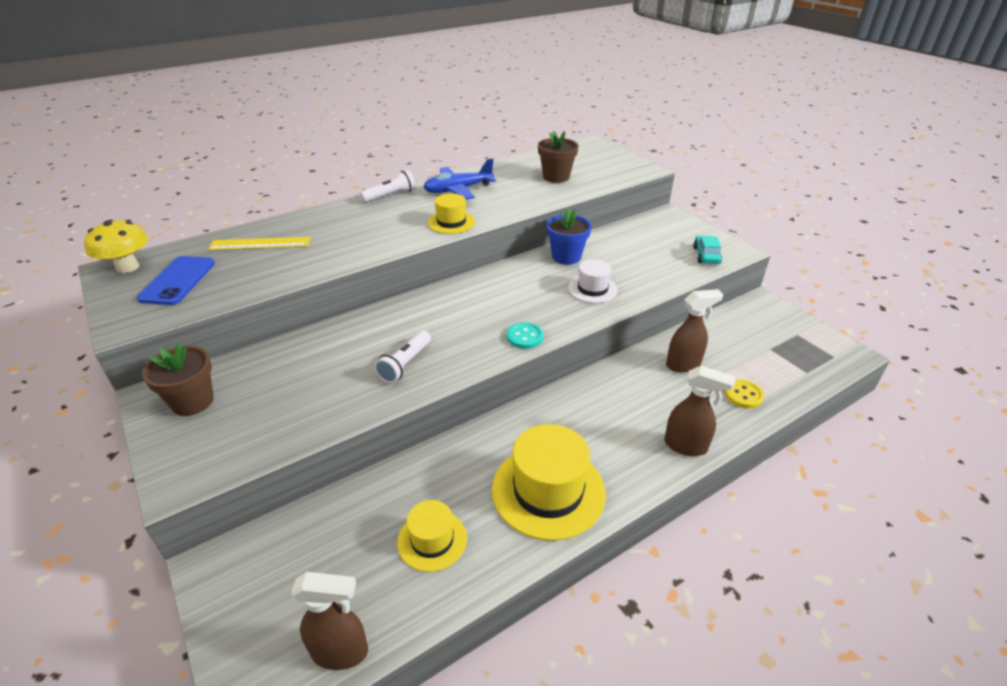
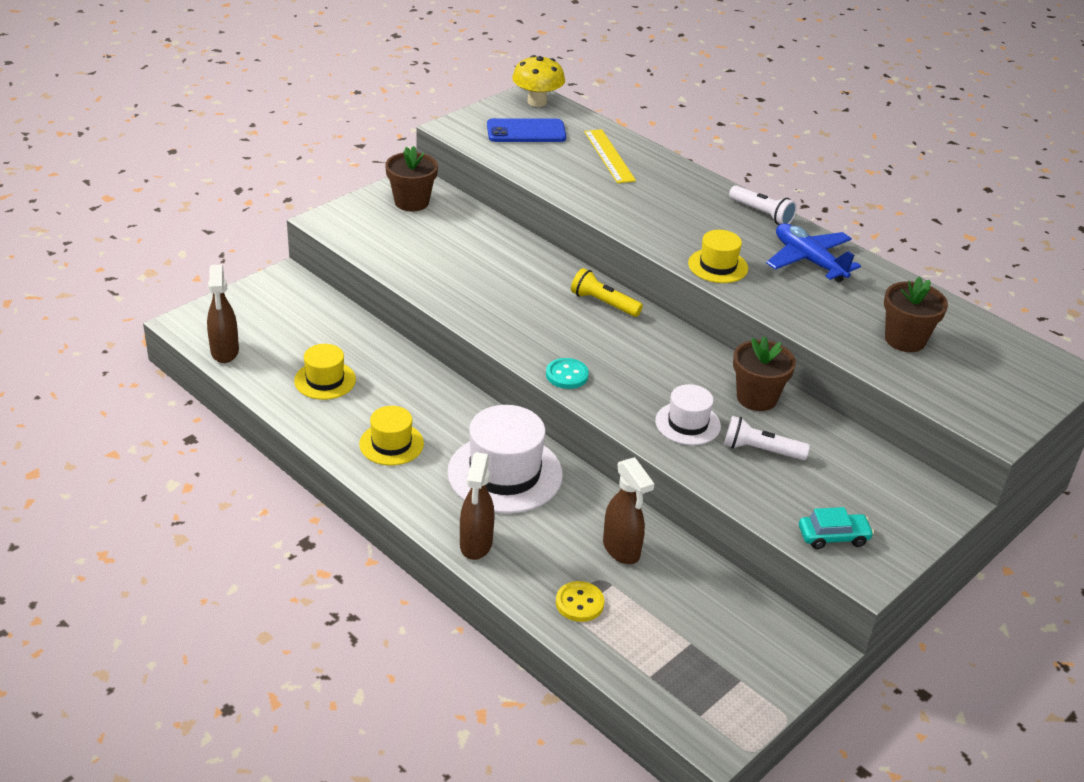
camera: 75 degrees right, 0 degrees up
white flashlight [374,331,431,383] -> white flashlight moved to [724,416,810,460]
yellow hat [492,424,606,541] -> yellow hat [359,406,424,466], size x0.57
blue flower pot [547,208,592,265] -> brown flower pot [733,336,796,411]
none -> white hat [447,405,563,514]
none -> yellow flashlight [571,268,643,317]

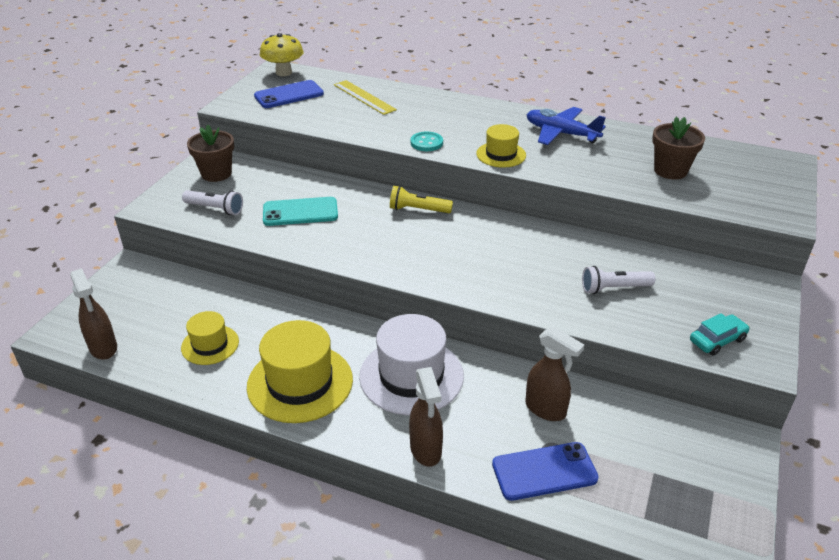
camera: 20 degrees left, 0 degrees up
yellow hat [359,406,424,466] -> yellow hat [247,320,353,423], size x1.76
turquoise button [546,358,589,389] -> turquoise button moved to [411,132,443,151]
yellow button [556,581,604,622] -> blue phone [492,442,599,501]
white hat [655,384,721,445] -> none
white flashlight [729,185,797,225] -> white flashlight moved to [182,190,243,215]
brown flower pot [733,336,796,411] -> none
none -> turquoise phone [263,197,338,226]

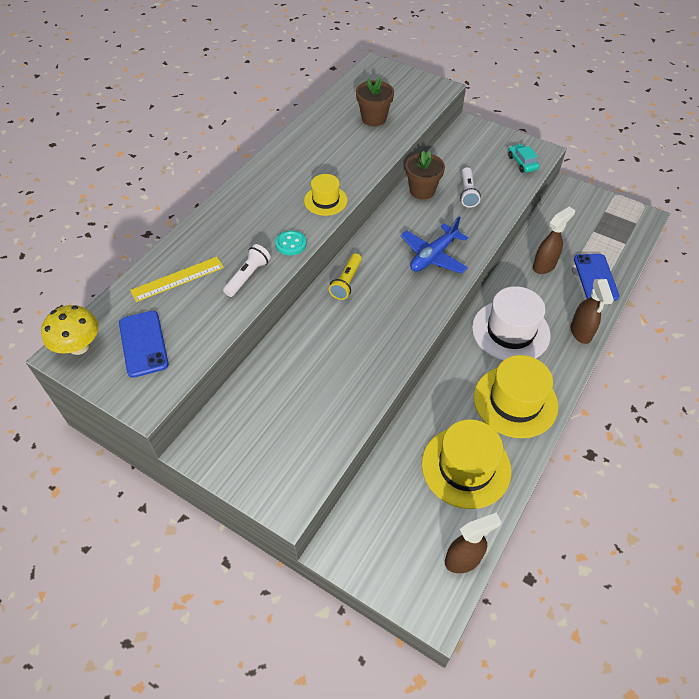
camera: 80 degrees left, 15 degrees up
yellow hat [181,311,239,365] -> yellow hat [422,419,511,509], size x1.76
white flashlight [182,190,243,215] -> white flashlight moved to [223,244,271,297]
brown flower pot [187,125,234,182] -> brown flower pot moved to [405,151,445,200]
turquoise phone [263,197,338,226] -> none
brown spray bottle [409,367,443,467] -> brown spray bottle turned 90 degrees clockwise [570,279,614,344]
blue plane [526,107,606,145] -> blue plane moved to [401,217,468,274]

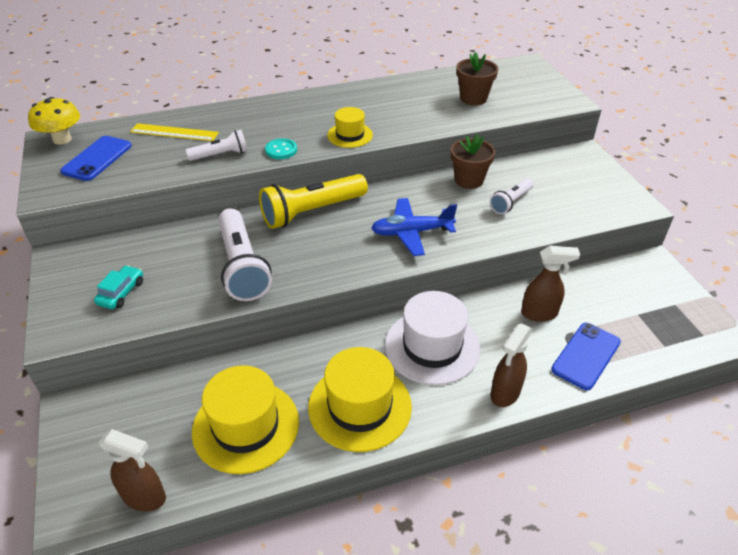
camera: 40 degrees right, 10 degrees down
yellow flashlight [329,253,362,300] -> yellow flashlight [259,174,368,229], size x1.82
turquoise car [508,144,539,173] -> turquoise car moved to [94,265,143,309]
none -> white flashlight [218,208,272,301]

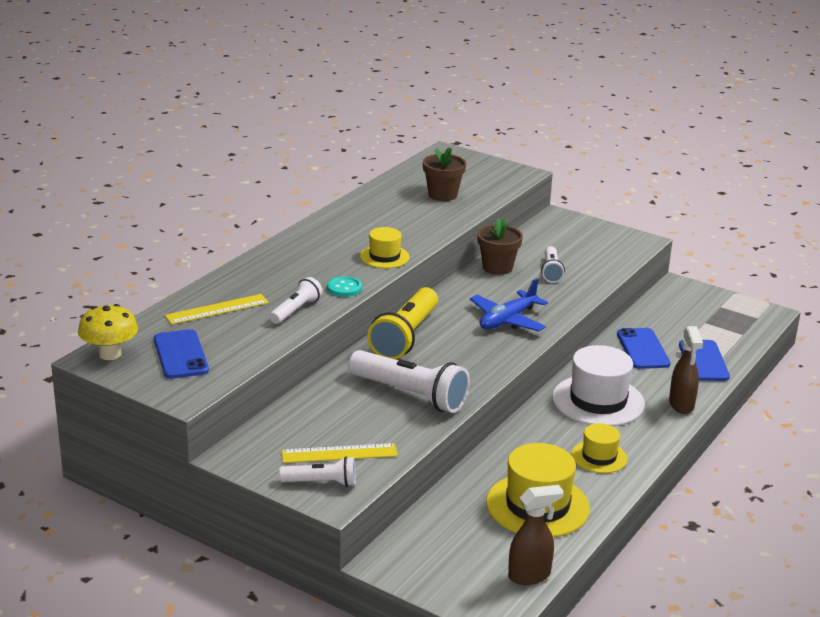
camera: 40 degrees left, 15 degrees down
turquoise car [94,265,143,309] -> yellow ruler [281,443,398,463]
yellow hat [308,347,412,452] -> yellow hat [571,423,627,473], size x0.57
brown spray bottle [521,246,580,322] -> blue phone [617,328,671,369]
none -> white flashlight [279,456,356,487]

